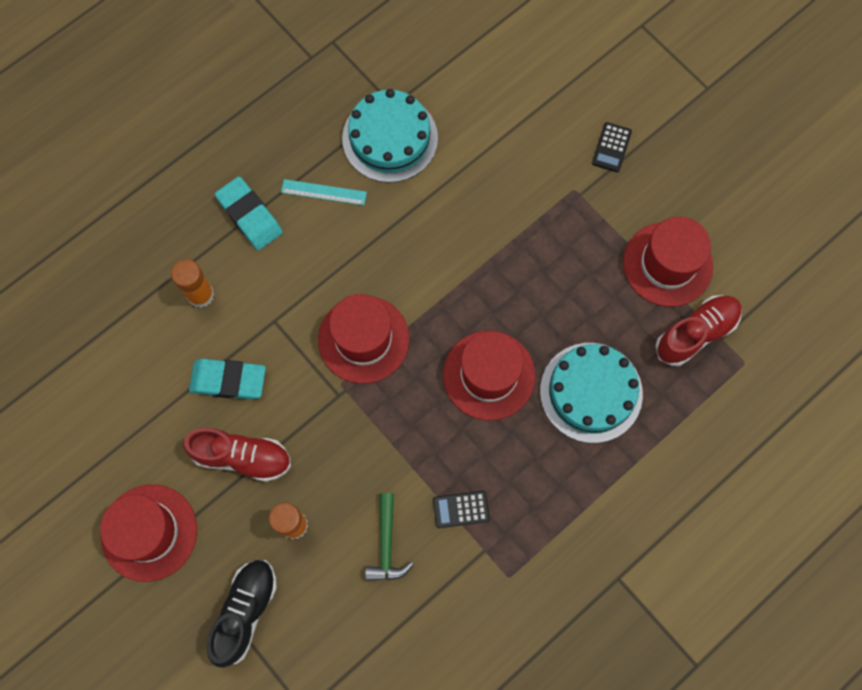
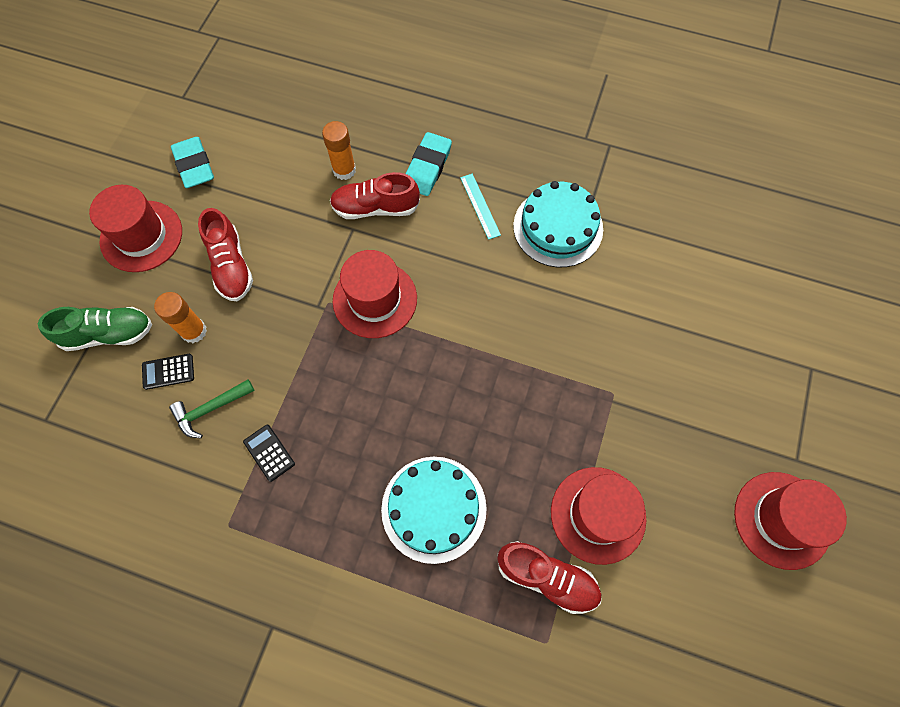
camera: 60 degrees right, 5 degrees down
turquoise eraser [189,359,266,400] -> turquoise eraser moved to [171,137,214,188]
black shoe [207,560,277,668] -> green shoe [38,307,152,351]
red hat [443,331,535,420] -> red hat moved to [734,472,847,570]
black calculator [592,122,632,172] -> black calculator moved to [142,354,194,390]
none -> red shoe [330,172,420,219]

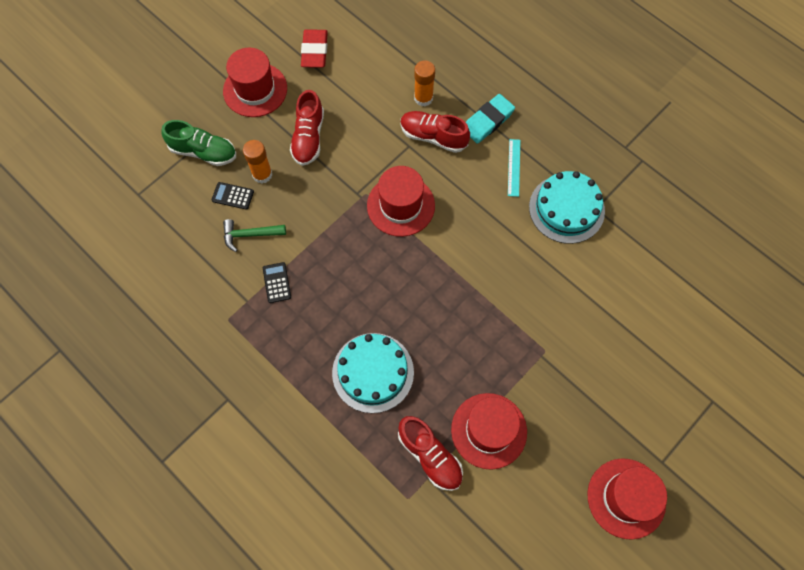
camera: 25 degrees right, 0 degrees up
turquoise eraser [171,137,214,188] -> red eraser [301,29,328,68]

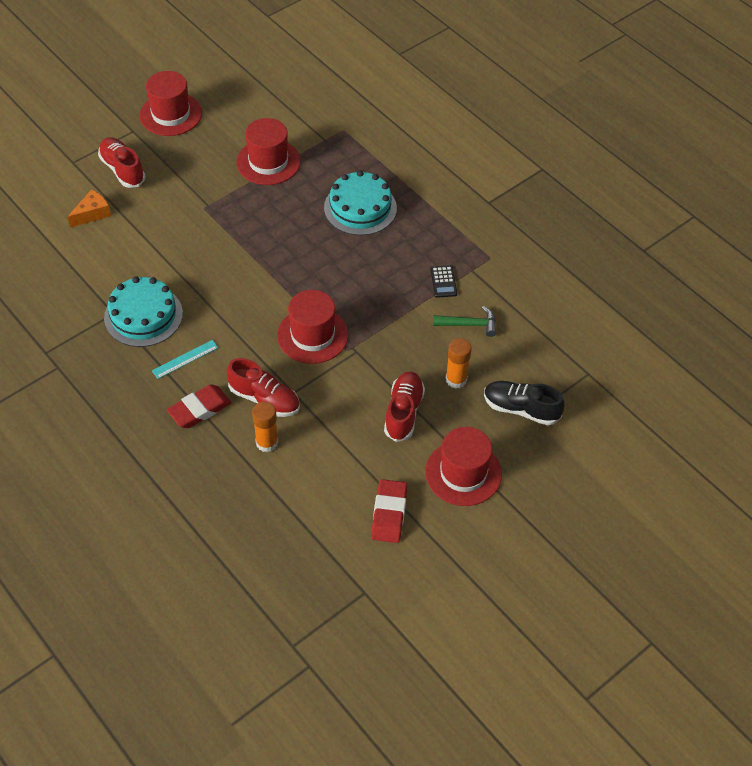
camera: 175 degrees left, 15 degrees down
green shoe [161,120,236,166] -> black shoe [484,381,565,425]
black calculator [212,182,254,210] -> none
red shoe [398,416,463,491] -> red shoe moved to [98,137,145,188]
turquoise eraser [466,94,515,144] -> red eraser [167,385,231,428]
turquoise ruler [508,139,520,197] -> turquoise ruler turned 45 degrees clockwise [152,340,218,379]
none -> orange cheese [67,189,111,228]

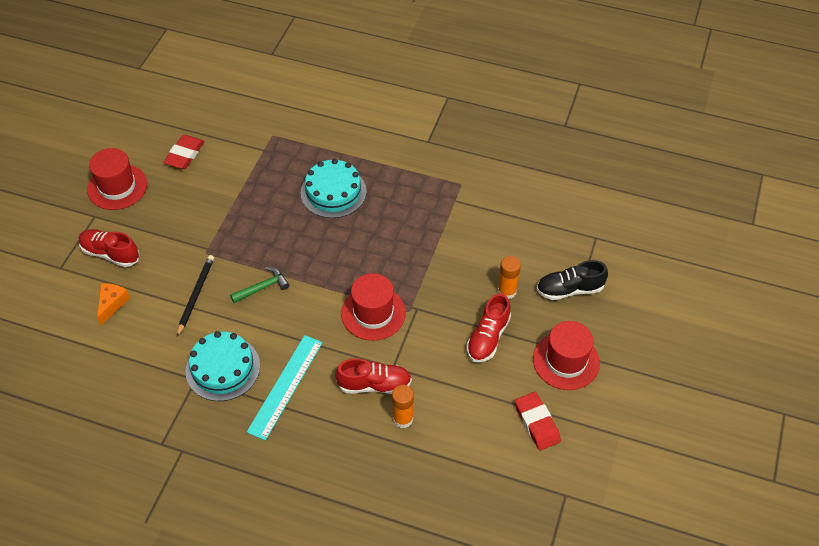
camera: 30 degrees left, 0 degrees up
turquoise ruler [152,340,218,379] -> turquoise ruler [247,335,323,441], size x1.86
red eraser [167,385,231,428] -> red eraser moved to [163,135,205,169]
red hat [236,118,301,185] -> none
red shoe [384,372,425,442] -> red shoe turned 135 degrees counterclockwise [467,293,511,363]
black calculator [430,265,457,298] -> none
green hammer [433,306,497,337] -> green hammer moved to [230,267,289,303]
none -> black pencil [177,255,214,337]

